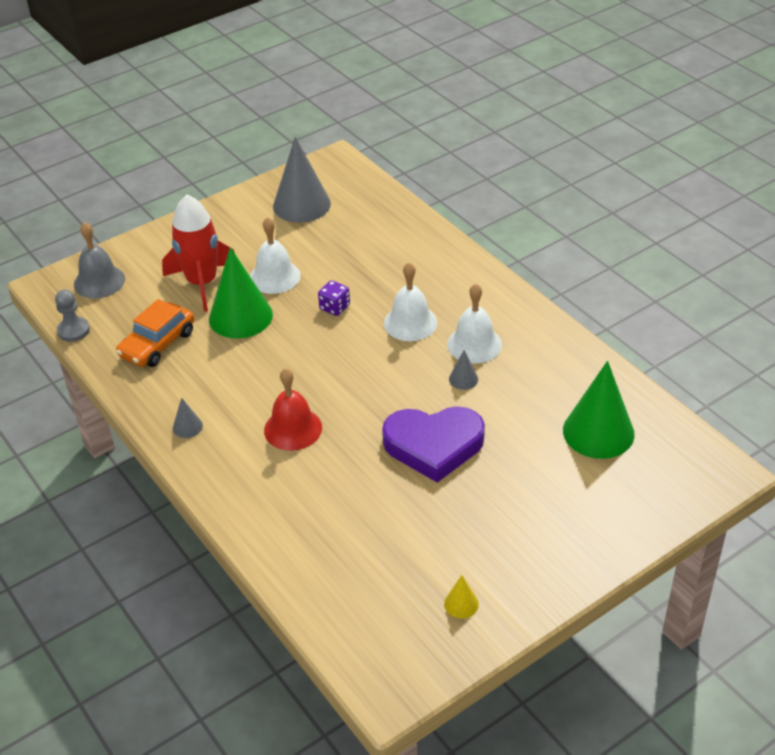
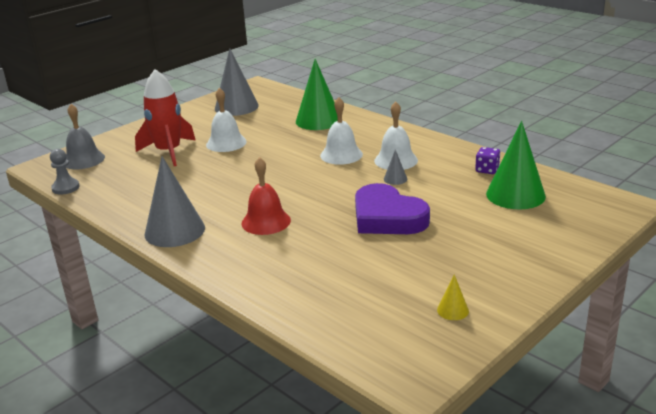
camera: 10 degrees left, 15 degrees down
orange car [116,299,194,367] -> none
grey cone [173,398,203,438] -> grey cone [145,156,205,247], size x2.31
green cone [209,247,273,339] -> green cone moved to [296,59,338,130]
purple dice [318,280,350,316] -> purple dice moved to [475,147,500,174]
purple heart [382,406,485,483] -> purple heart turned 60 degrees clockwise [355,183,430,234]

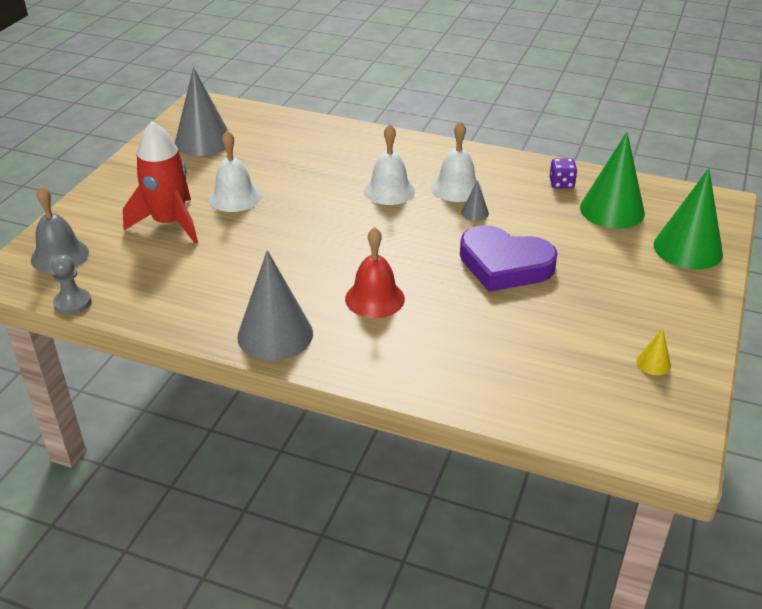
camera: 25 degrees left, 10 degrees up
green cone [296,59,338,130] -> green cone moved to [654,168,723,270]

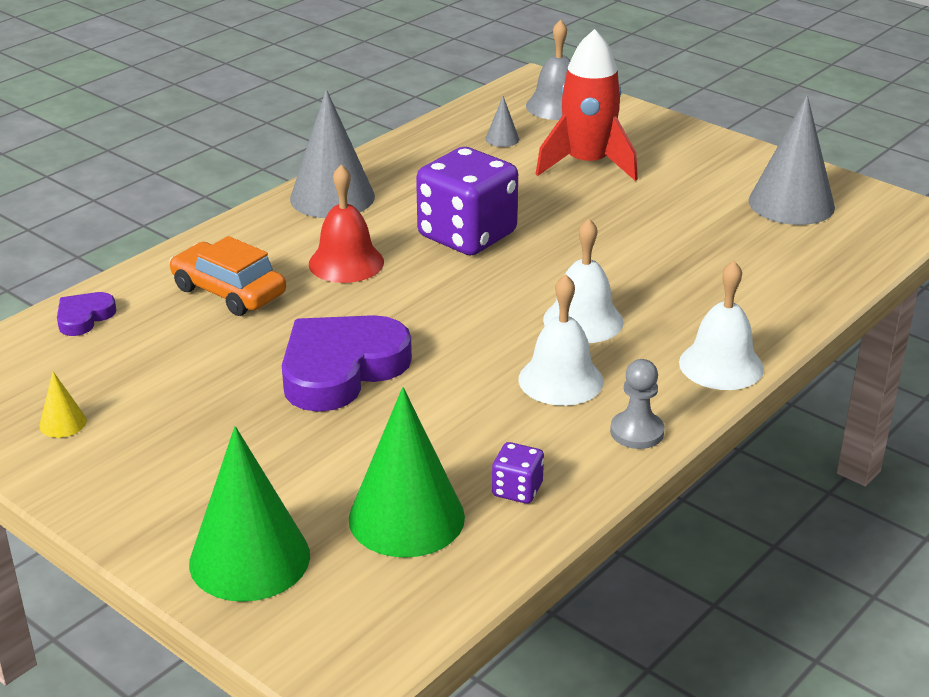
camera: 110 degrees right, 5 degrees down
grey pawn [51,255,92,315] -> grey pawn moved to [610,359,665,449]
white bell [209,130,261,212] -> white bell moved to [679,261,764,390]
grey cone [461,180,489,221] -> grey cone moved to [485,96,519,147]
none -> purple heart [57,292,116,336]
none -> orange car [169,236,286,316]
none -> purple dice [416,147,518,255]

